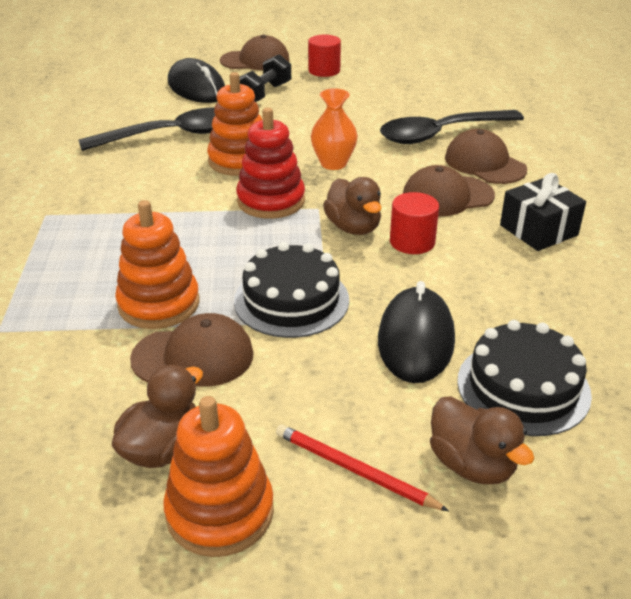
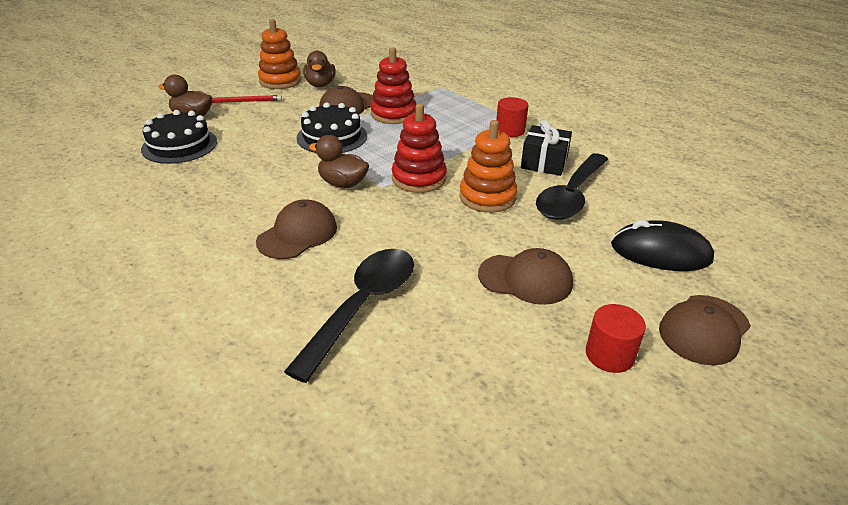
camera: 140 degrees right, 0 degrees up
orange stacking toy [115,200,200,329] -> red stacking toy [370,47,416,124]
black dumbbell [239,54,291,102] -> none
orange vase [311,88,358,170] -> none
black mouse [378,281,455,383] -> none
red cylinder [390,192,439,254] -> red cylinder moved to [496,97,528,137]
brown cap [445,129,527,184] -> brown cap moved to [478,248,573,305]
black gift [500,173,586,251] -> black gift moved to [521,120,572,176]

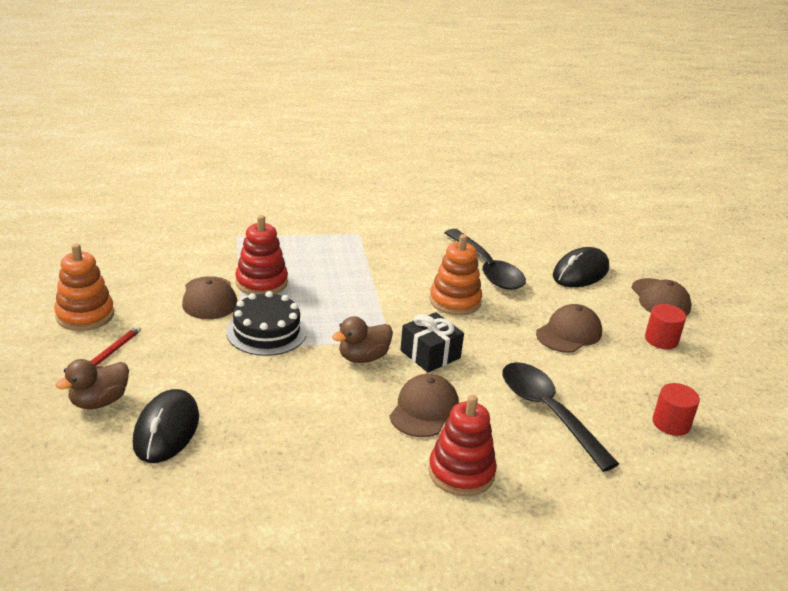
camera: 60 degrees left, 5 degrees down
black cake [141,110,217,164] -> black mouse [133,389,199,463]
brown cap [256,199,337,259] -> brown cap turned 45 degrees clockwise [389,374,459,437]
brown duck [304,50,336,87] -> none
red stacking toy [392,103,447,193] -> red stacking toy moved to [428,395,497,496]
red cylinder [496,97,528,137] -> red cylinder moved to [653,383,700,436]
black gift [521,120,572,176] -> black gift moved to [400,312,464,372]

